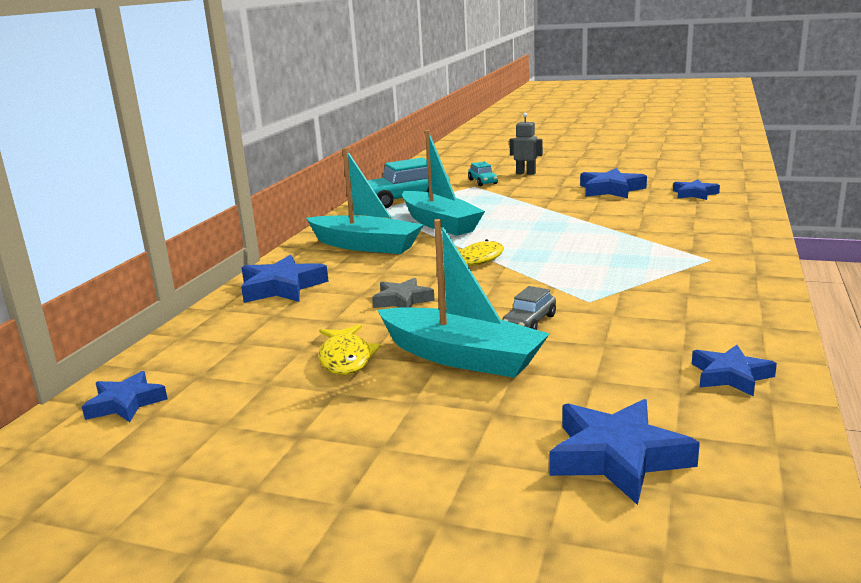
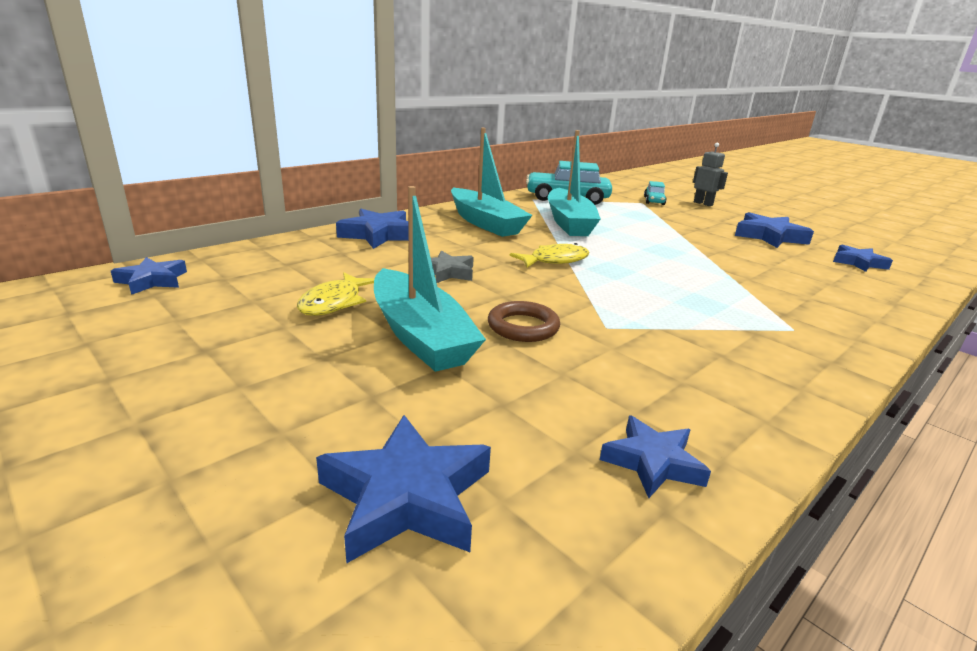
camera: 25 degrees right, 5 degrees up
grey car [502,286,556,330] -> brown ring [488,301,560,342]

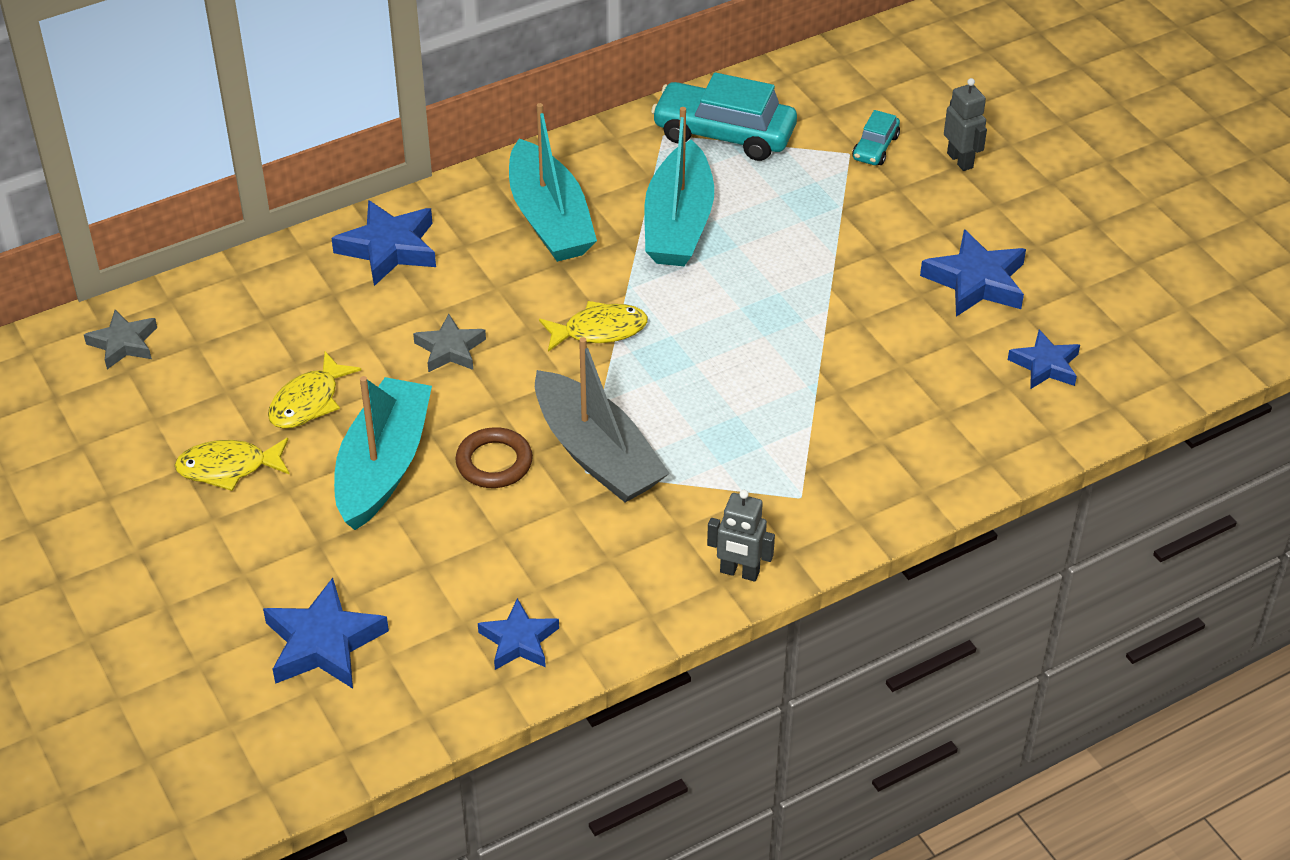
camera: 15 degrees right, 20 degrees up
blue star [111,257,187,295] -> grey star [84,310,157,369]
turquoise boat [374,186,486,372] -> turquoise boat turned 150 degrees counterclockwise [334,376,432,530]
none -> yellow fish [174,438,290,491]
none -> grey boat [535,337,670,502]
none -> grey robot [707,490,775,582]

